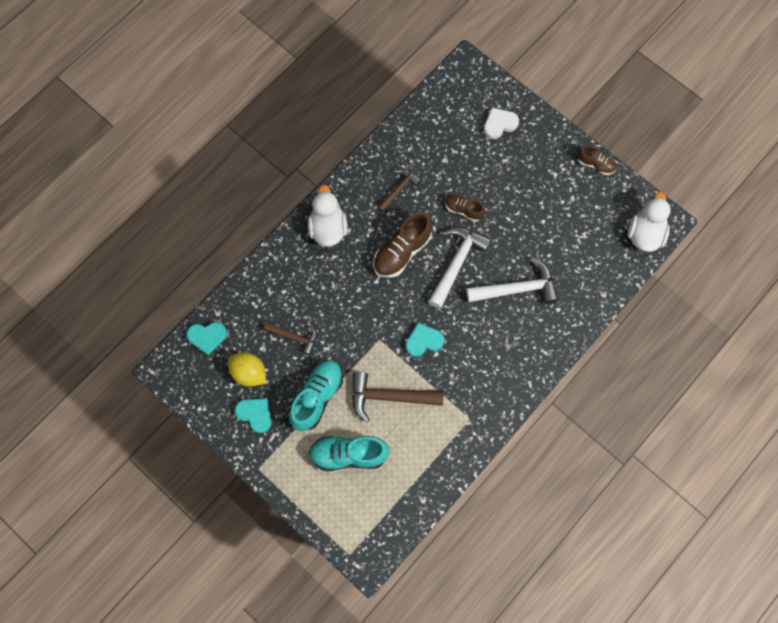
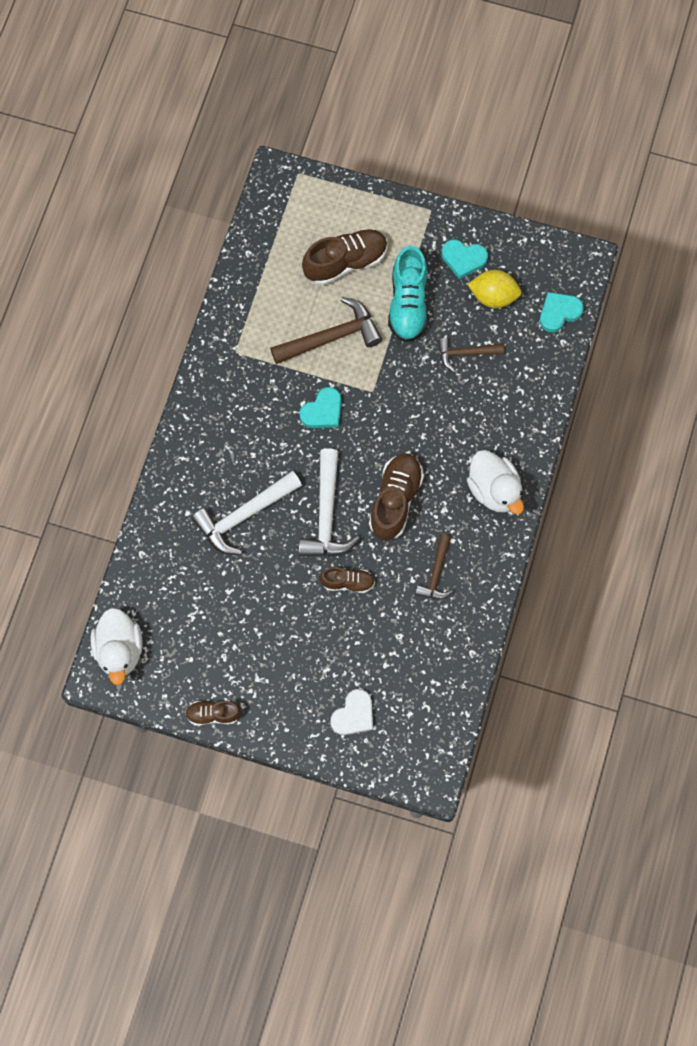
camera: 155 degrees right, 0 degrees up
turquoise shoe [309,436,390,471] -> brown shoe [302,229,388,285]

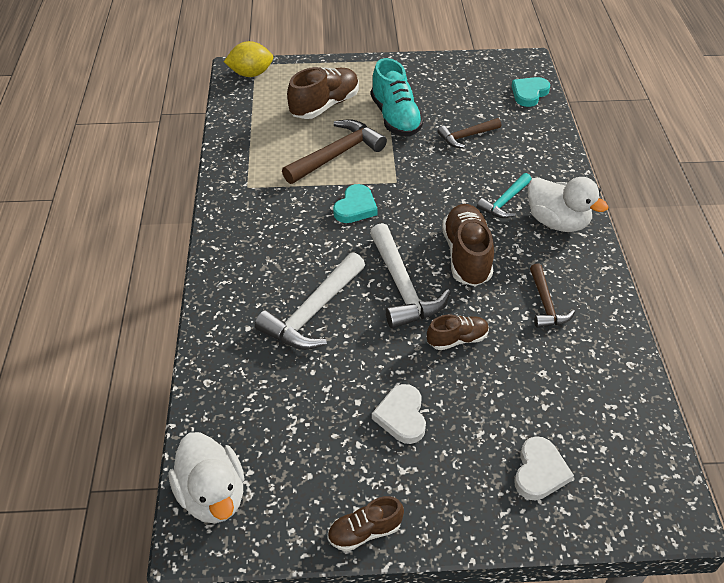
camera: 20 degrees left, 25 degrees down
turquoise heart [442,240,488,279] -> none
yellow lemon [468,270,521,308] -> yellow lemon moved to [224,41,273,77]
none -> white heart [372,384,426,444]
none -> turquoise hammer [477,173,532,218]

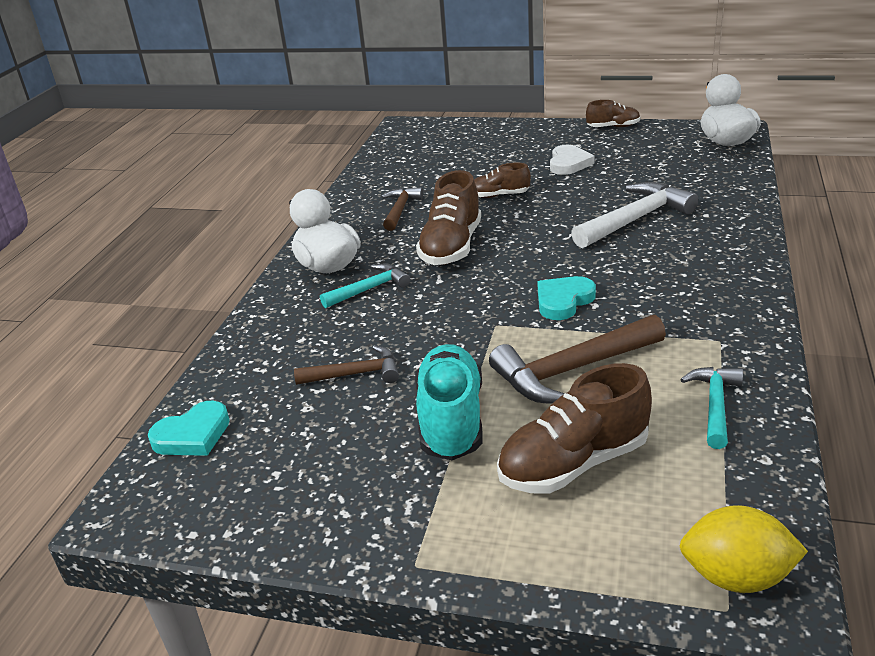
camera: 160 degrees left, 15 degrees down
white hammer [370,223,451,329] -> none
white heart [515,436,574,500] -> none
none -> turquoise hammer [680,367,743,449]

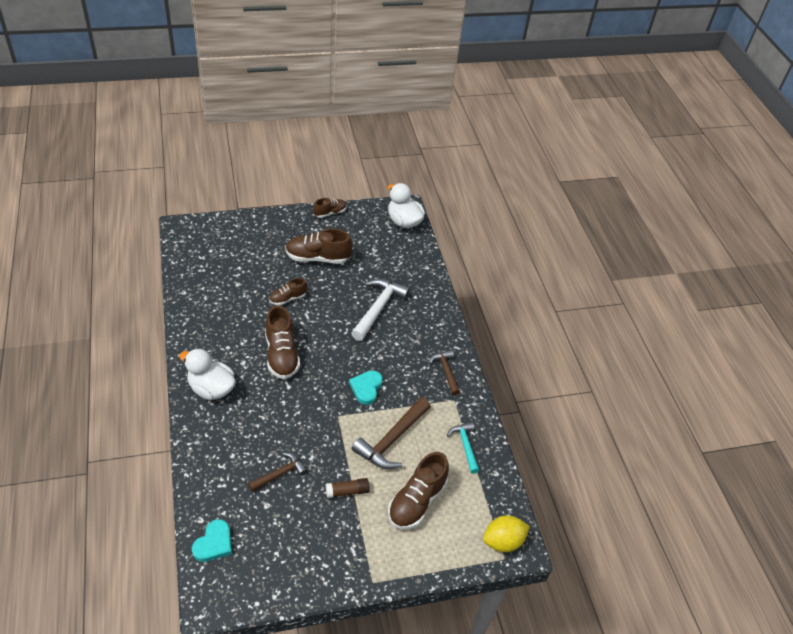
camera: 35 degrees left, 15 degrees up
turquoise hammer [320,264,410,308] -> none
brown hammer [381,187,423,231] -> brown hammer moved to [428,350,460,395]
turquoise shoe [415,344,482,460] -> brown glue stick [326,478,370,498]
white heart [550,145,595,175] -> brown shoe [285,229,353,264]

